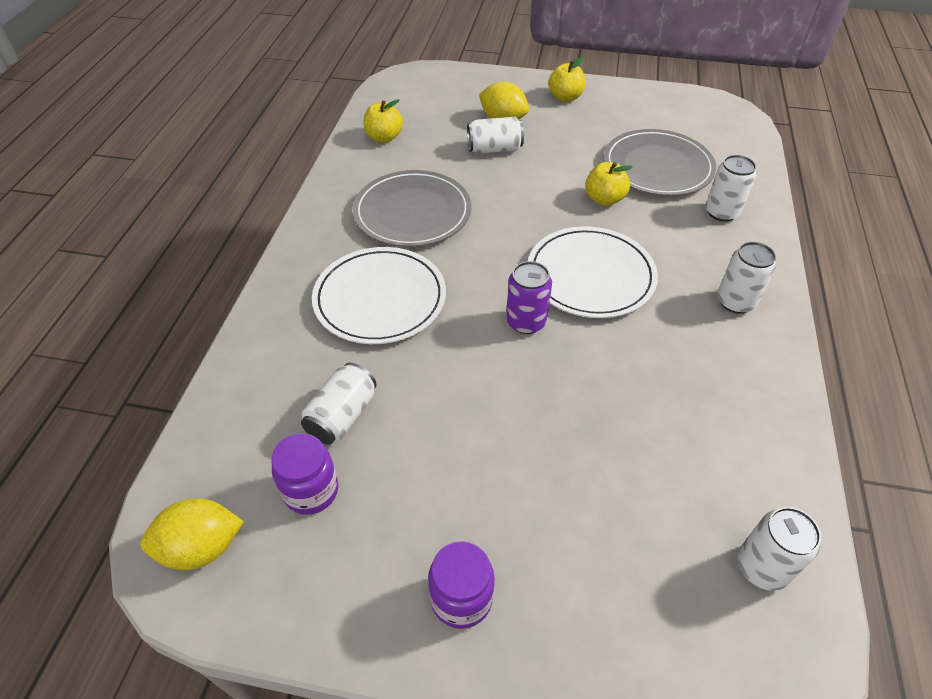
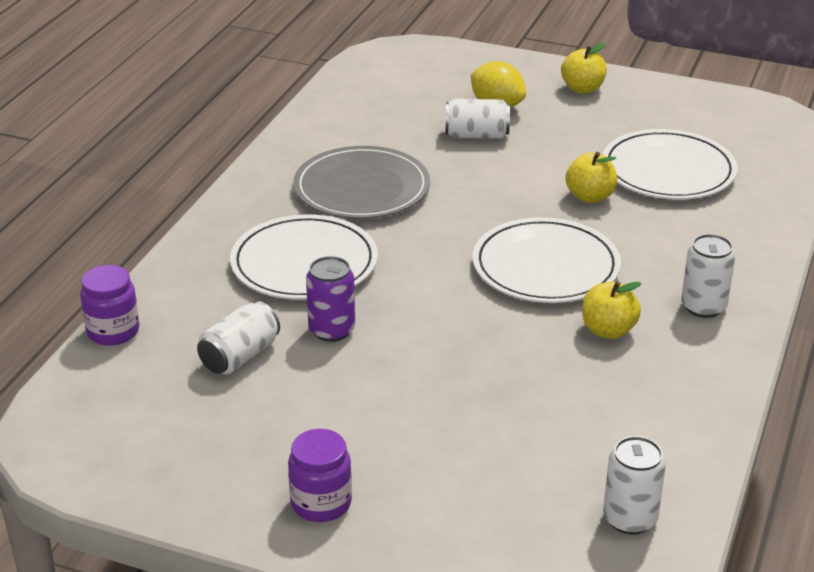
camera: 10 degrees right, 15 degrees down
yellow lemon [140,498,244,570] -> none
purple jar [271,433,338,515] -> purple jar moved to [80,265,139,346]
yellow apple [364,99,403,143] -> yellow apple moved to [582,281,642,339]
purple can [506,261,552,334] -> purple can moved to [306,256,355,342]
grey plate [604,129,716,196] -> white plate [603,129,738,200]
white can [706,155,756,222] -> none

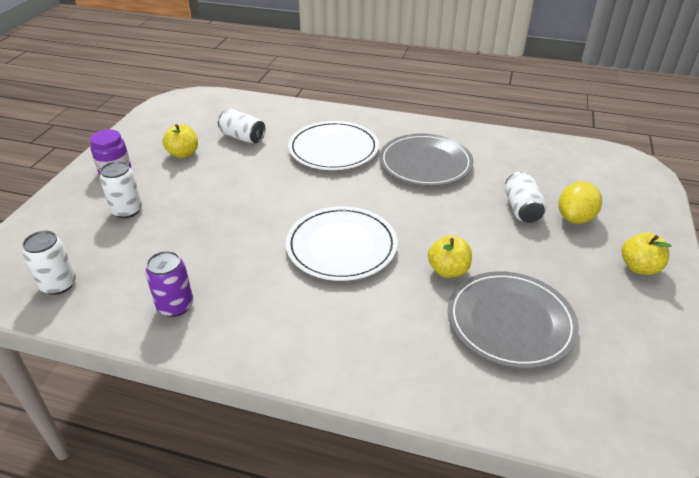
camera: 85 degrees right, 5 degrees up
purple jar [80,265,139,346] -> none
purple can [306,256,355,342] -> purple can moved to [145,251,193,317]
yellow apple [582,281,642,339] -> yellow apple moved to [163,124,198,158]
white plate [603,129,738,200] -> grey plate [448,271,579,369]
white can [681,234,735,318] -> white can moved to [100,161,142,218]

